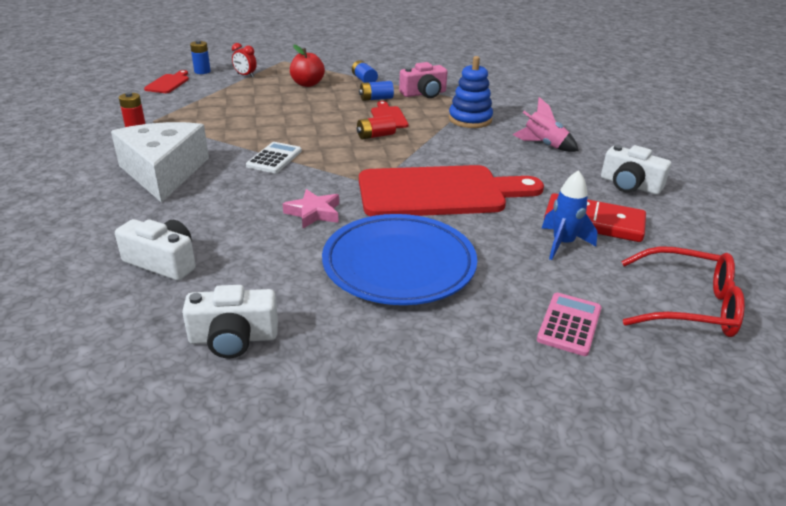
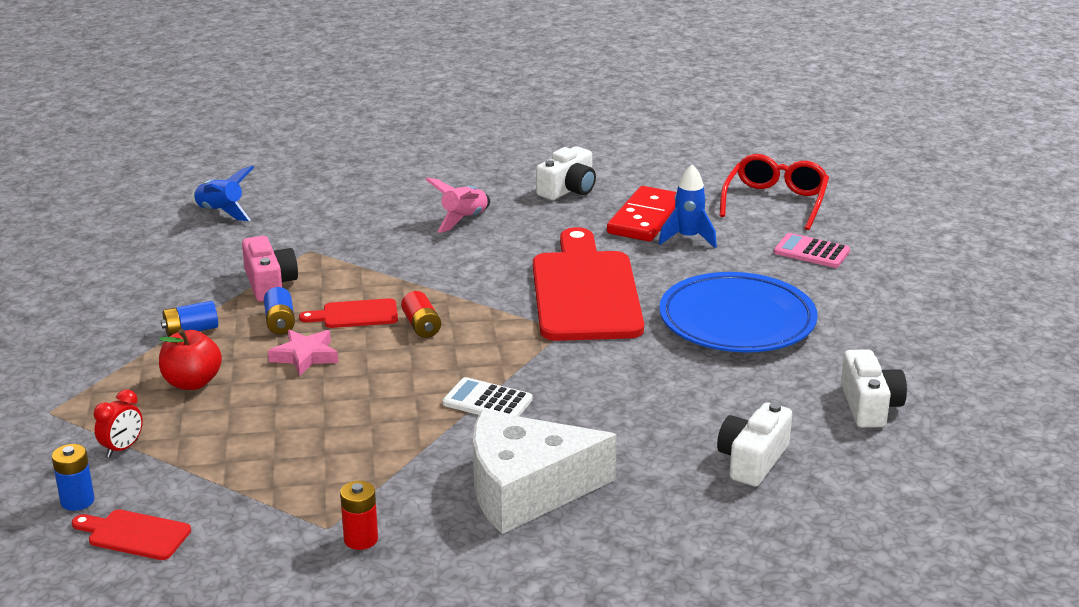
camera: 85 degrees left, 5 degrees down
pink star [283,189,339,228] -> pink star moved to [268,330,338,376]
blue stacking toy [449,56,493,128] -> none
none -> blue rocket [191,165,254,221]

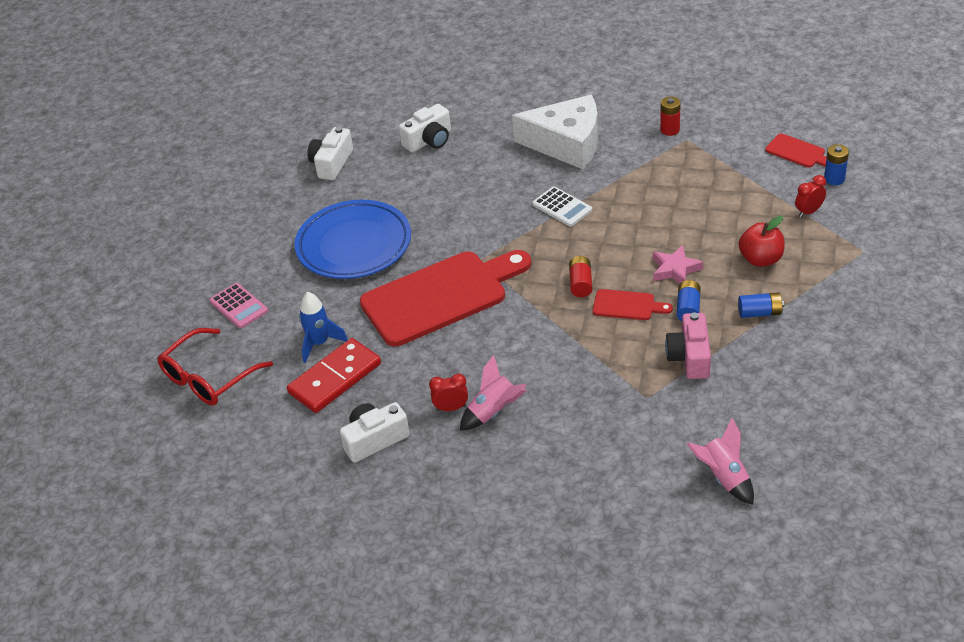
camera: 155 degrees left, 15 degrees up
blue rocket [191,165,254,221] -> pink rocket [687,418,754,505]
red cutting board [533,227,644,341] -> red cutting board turned 135 degrees counterclockwise [360,250,531,346]
none -> red clock [429,374,468,411]

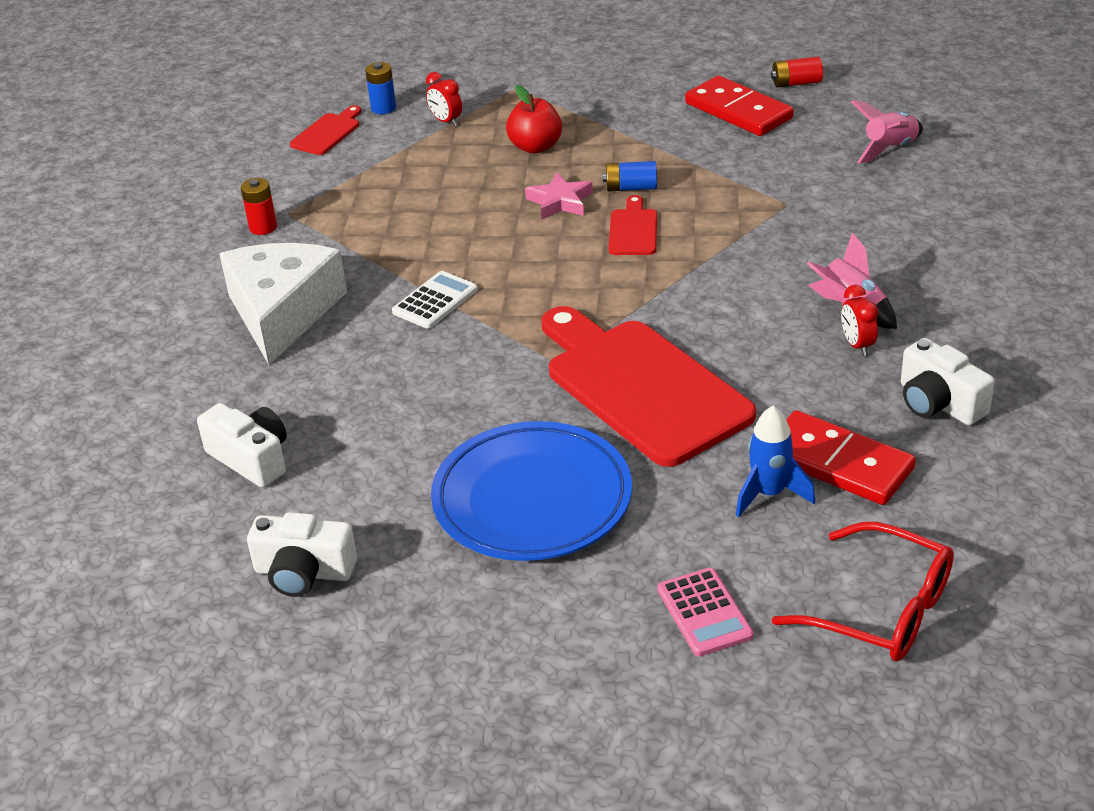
camera: 100 degrees left, 5 degrees down
pink calculator [209,283,268,329] -> pink calculator turned 120 degrees clockwise [657,568,754,656]
red battery [569,256,592,297] -> red battery moved to [771,57,823,87]
pink camera [665,312,711,379] -> none
blue battery [738,292,784,318] -> none
none -> red domino [685,75,794,136]

